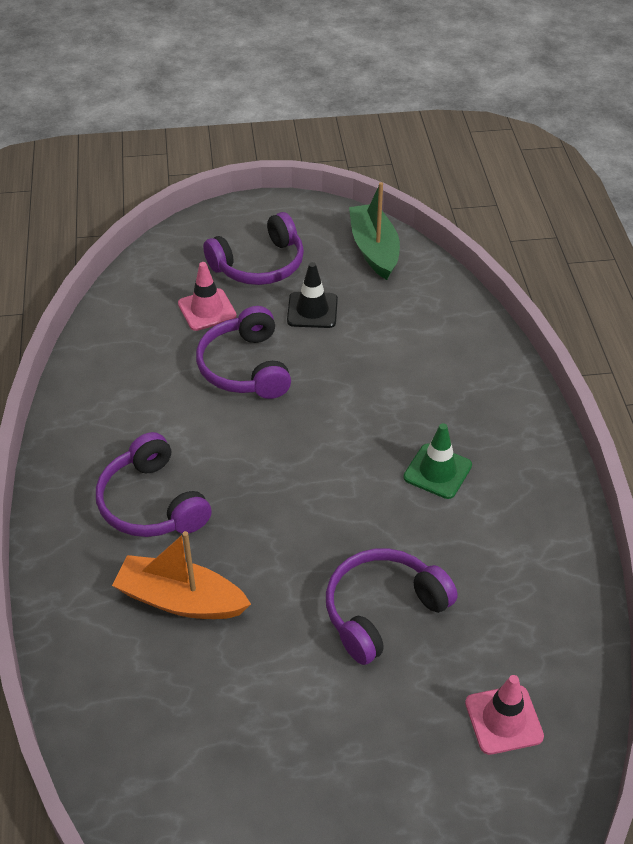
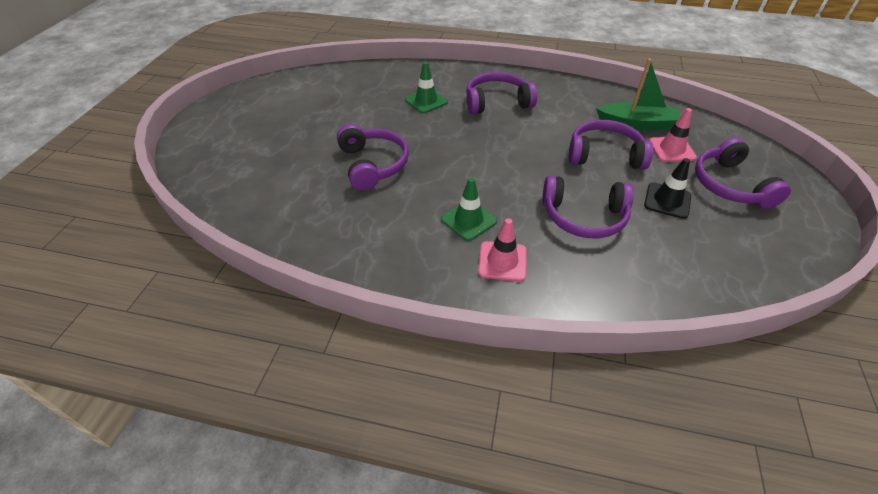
camera: 110 degrees right, 0 degrees up
orange boat [112,531,251,619] -> green traffic cone [405,62,448,113]
green boat [349,182,400,280] -> green boat moved to [596,59,680,130]
pink traffic cone [465,675,544,755] -> pink traffic cone moved to [478,218,527,282]
none -> purple headphones [542,175,634,238]

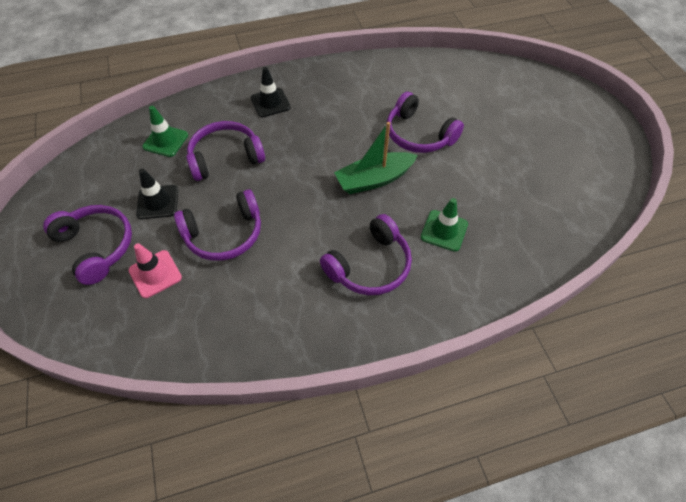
camera: 150 degrees right, 10 degrees up
green traffic cone [441,177,497,241] -> green traffic cone moved to [142,106,188,157]
pink traffic cone [478,218,527,282] -> black traffic cone [251,67,291,117]
green boat [596,59,680,130] -> green boat moved to [334,122,418,194]

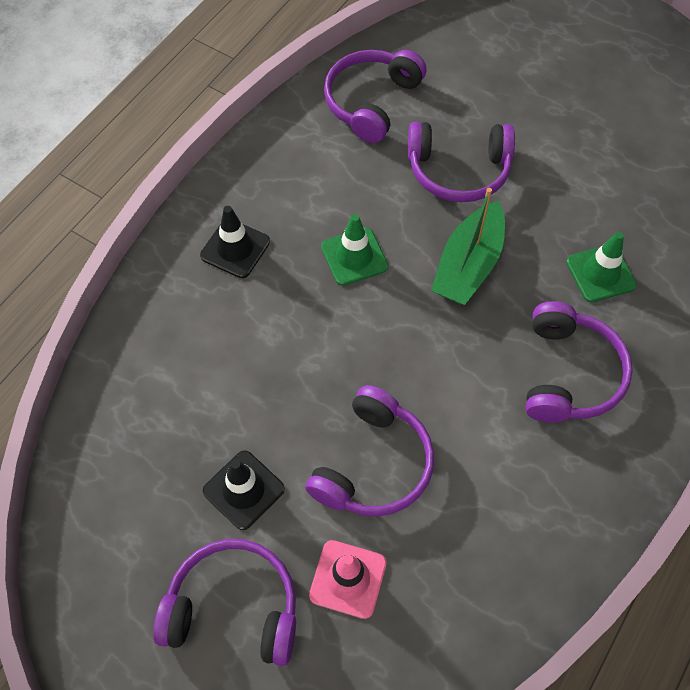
camera: 40 degrees left, 5 degrees up
green traffic cone [142,106,188,157] -> green traffic cone moved to [321,214,388,286]
purple headphones [186,121,265,181] -> purple headphones moved to [324,50,426,143]

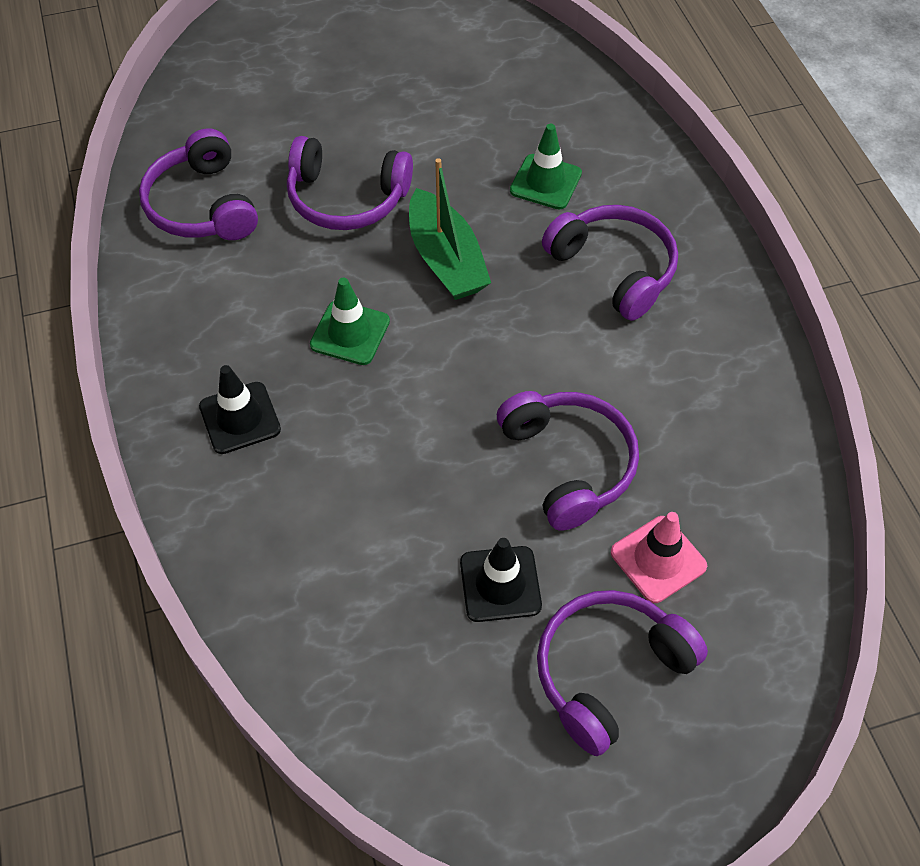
camera: 50 degrees left, 5 degrees down
purple headphones [408,122,515,202] -> purple headphones turned 60 degrees clockwise [287,136,413,230]

